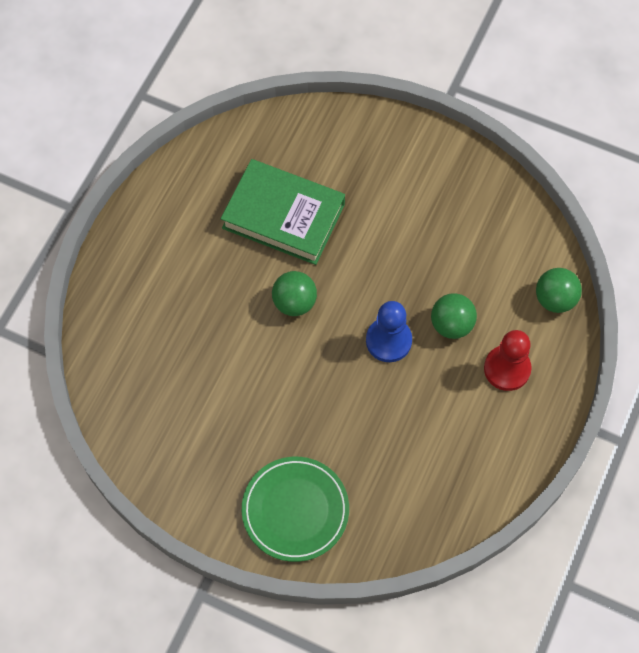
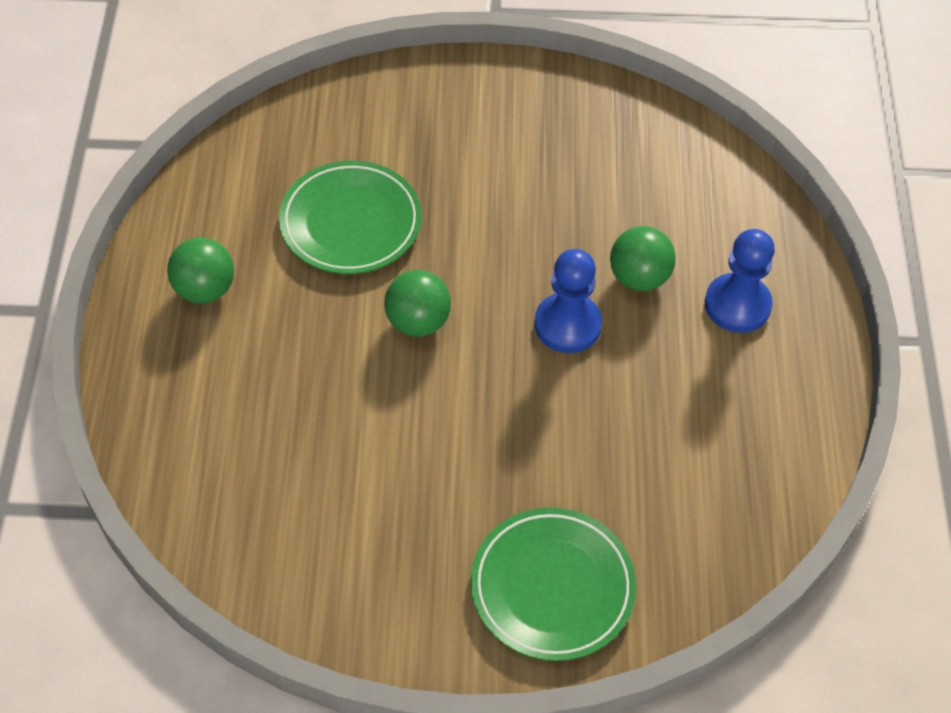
camera: 25 degrees left, 10 degrees down
green book [221,159,345,265] -> green plate [279,161,422,274]
red pawn [484,330,532,391] -> blue pawn [705,229,775,333]
green ball [536,268,582,313] -> green ball moved to [167,237,234,304]

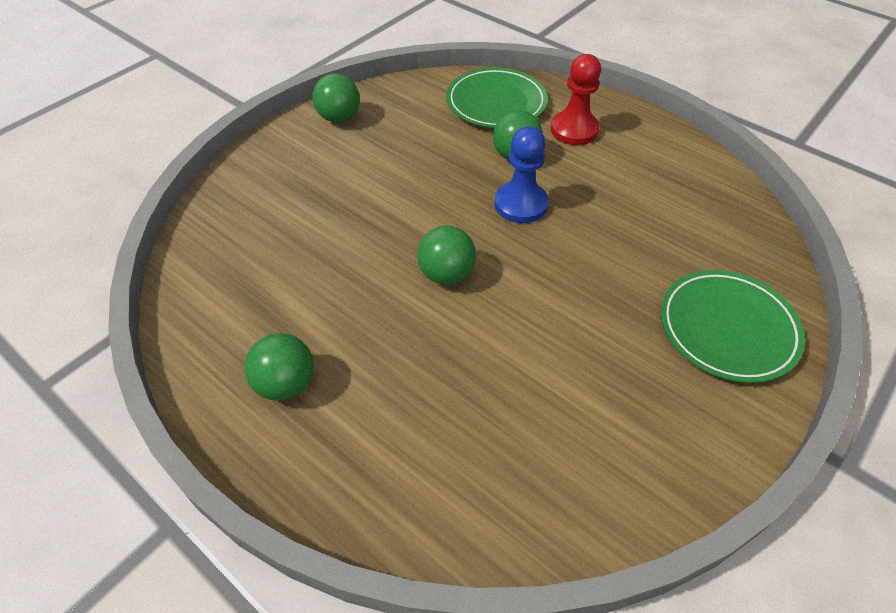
camera: 50 degrees left, 5 degrees down
green plate [279,161,422,274] -> green plate moved to [446,67,548,128]
blue pawn [705,229,775,333] -> red pawn [551,54,601,145]
none -> green ball [312,73,360,123]

